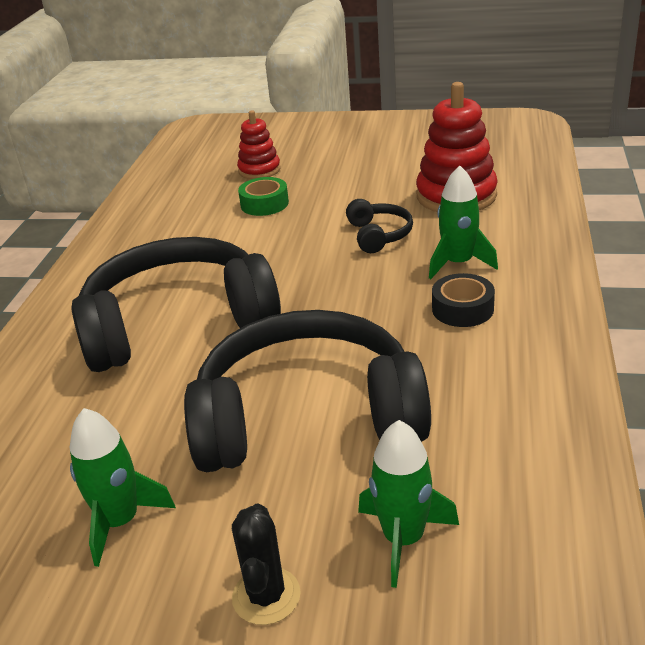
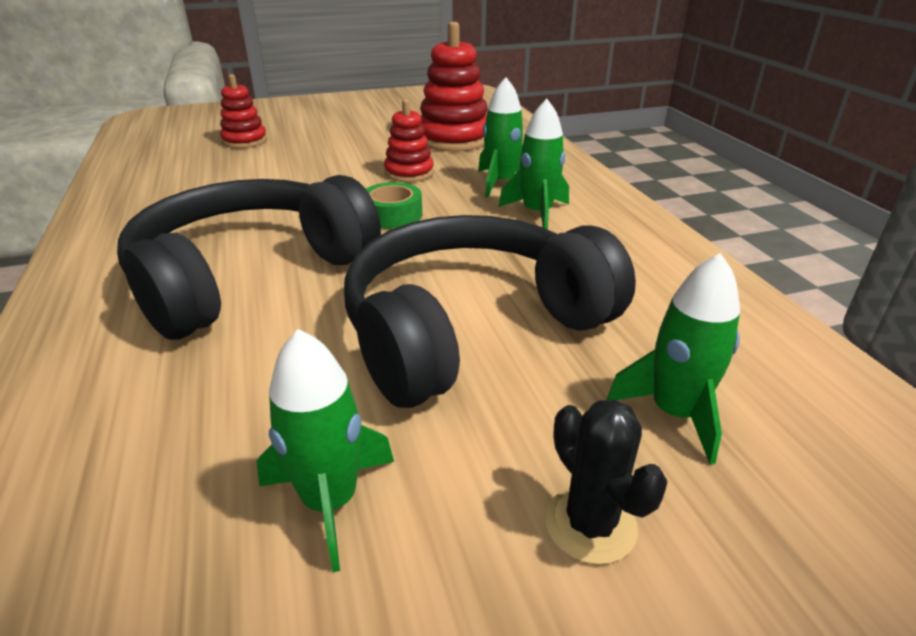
camera: 30 degrees left, 0 degrees up
green tape [238,177,289,216] -> green tape moved to [366,182,422,229]
black headphones [346,199,413,253] -> red stacking toy [384,99,434,182]
black tape [432,273,495,327] -> green rocket [498,99,569,229]

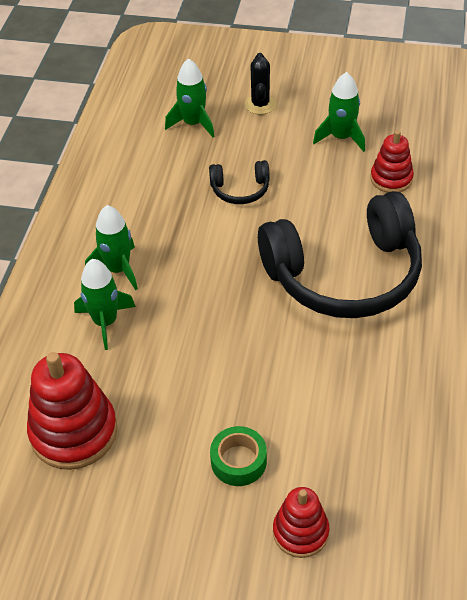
camera: 150 degrees left, 15 degrees up
black headphones [344,215,636,408] -> black headphones [209,160,270,204], size x0.43
green tape [366,182,422,229] -> green tape moved to [210,426,267,486]
red stacking toy [384,99,434,182] -> red stacking toy moved to [370,130,414,193]

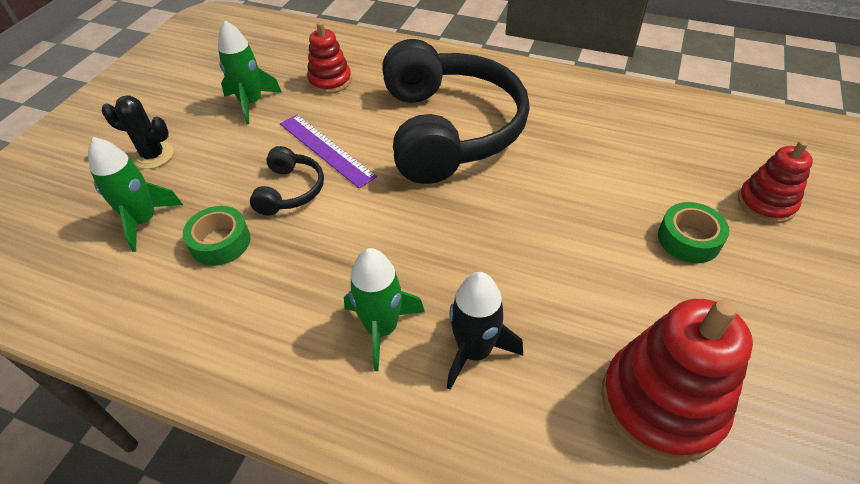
camera: 80 degrees left, 0 degrees up
green rocket [74,259,136,350] -> black rocket [447,272,523,390]
none -> green tape [183,206,251,266]
none -> purple ruler [280,115,377,188]

